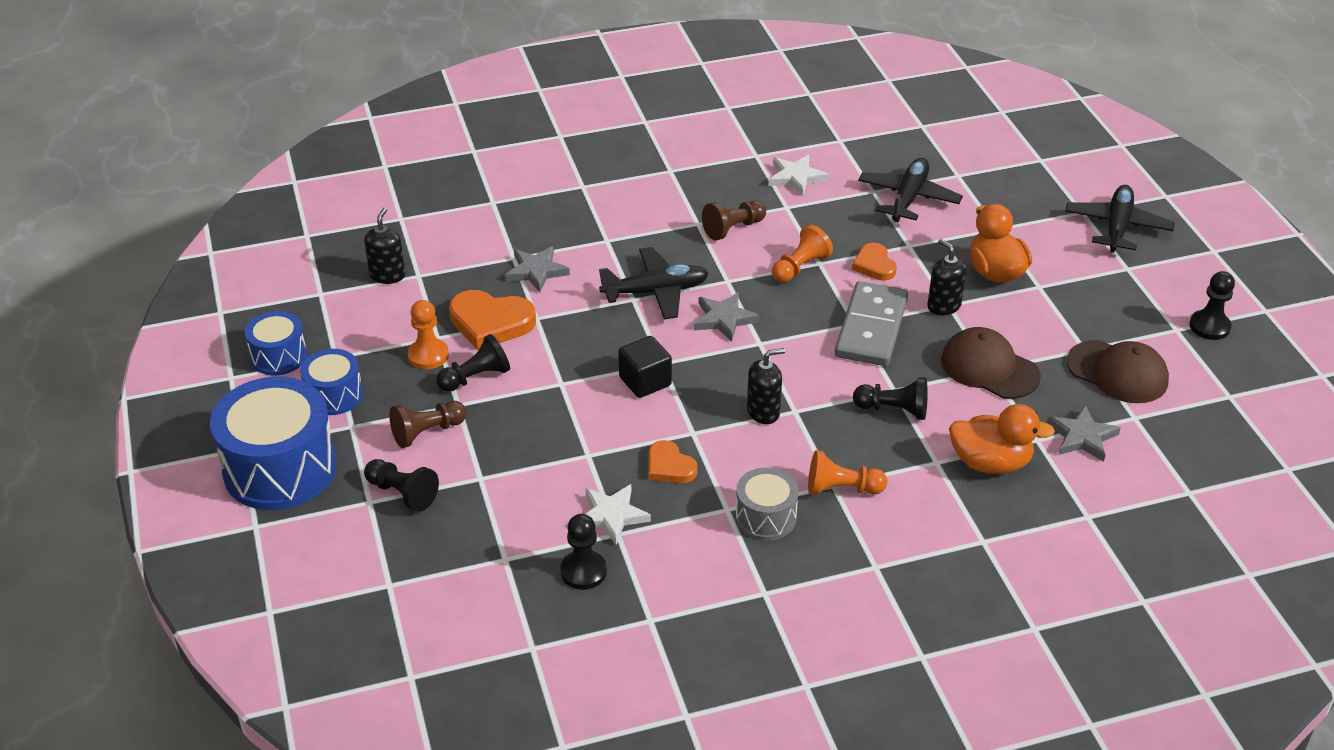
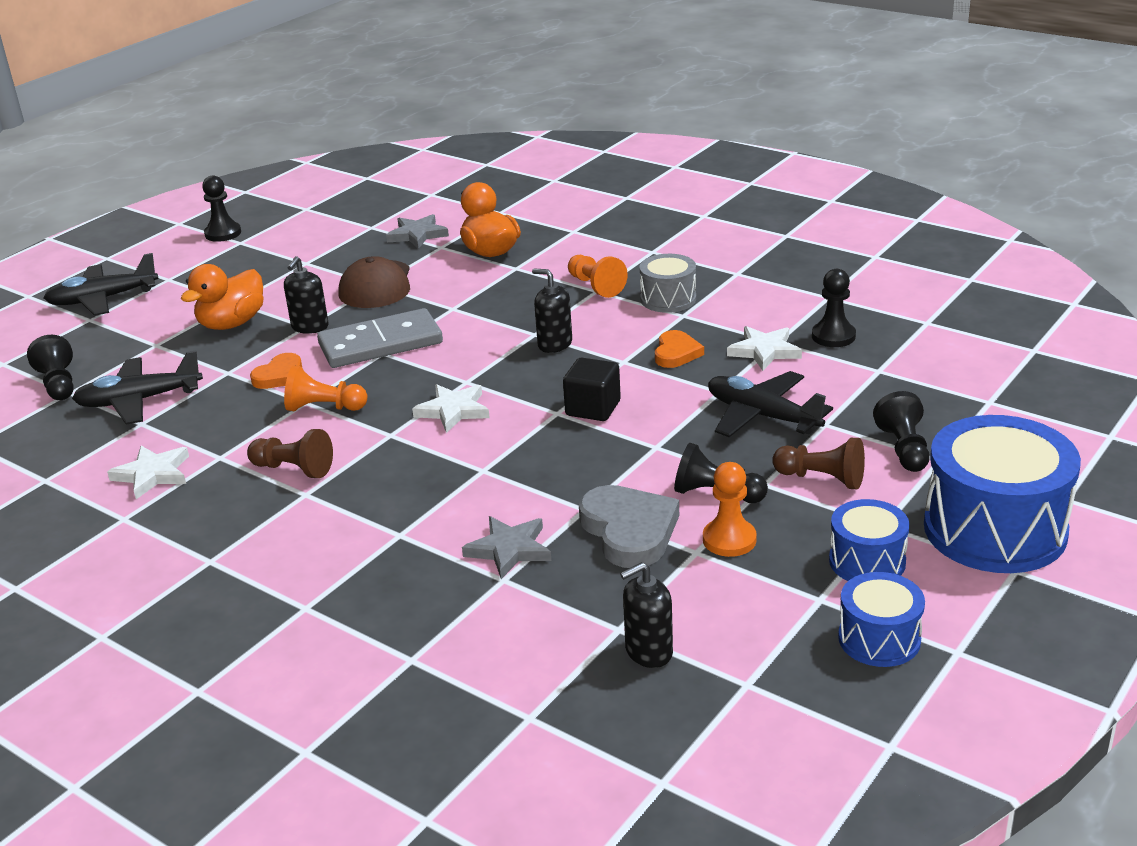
camera: 125 degrees left, 10 degrees down
orange heart [449,290,536,350] -> grey heart [579,485,679,568]
black plane [599,247,709,319] -> black plane moved to [708,371,833,437]
grey star [694,292,760,342] -> white star [412,384,490,433]
black pawn [853,377,928,420] -> black pawn moved to [27,335,74,400]
brown cap [1067,340,1169,403] -> none

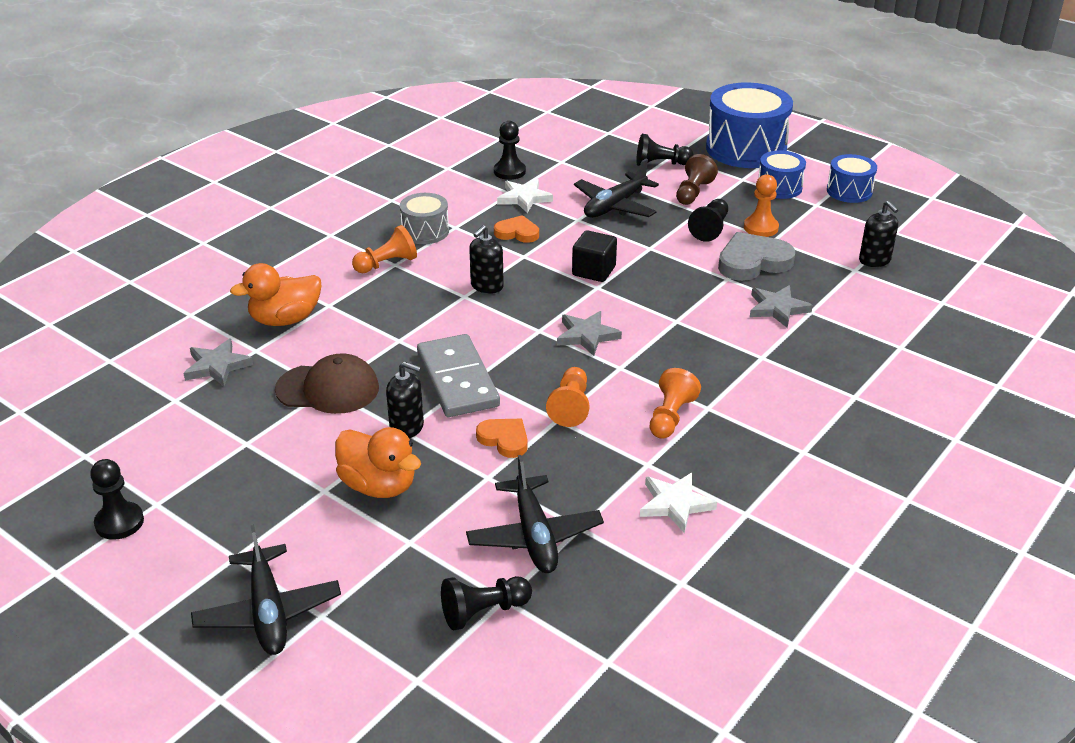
camera: 90 degrees left, 5 degrees up
brown pawn [247,429,333,478] -> orange pawn [650,368,701,439]
white star [412,384,490,433] -> grey star [557,311,622,356]

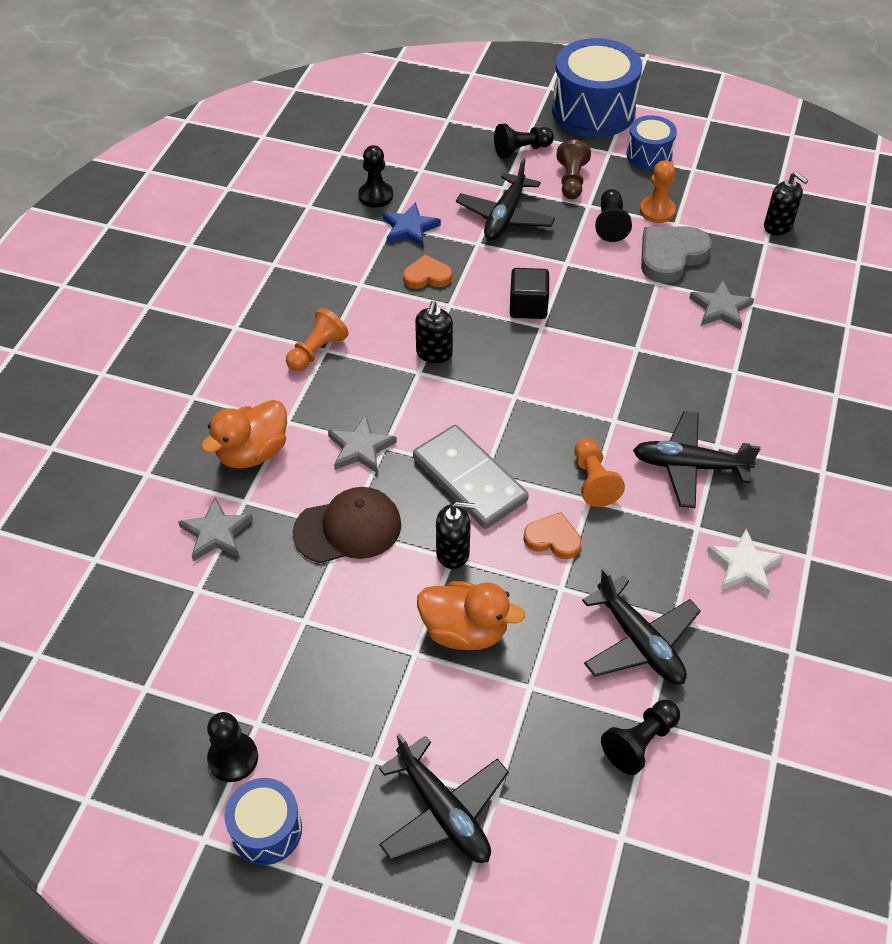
camera: 20 degrees left, 15 degrees up
grey drum [400,193,449,244] -> none
white star [497,179,553,213] -> blue star [382,202,441,247]
grey star [557,311,622,356] -> grey star moved to [328,415,397,473]
orange pawn [650,368,701,439] -> black plane [633,411,761,508]
blue drum [827,154,877,203] -> blue drum moved to [224,778,302,865]

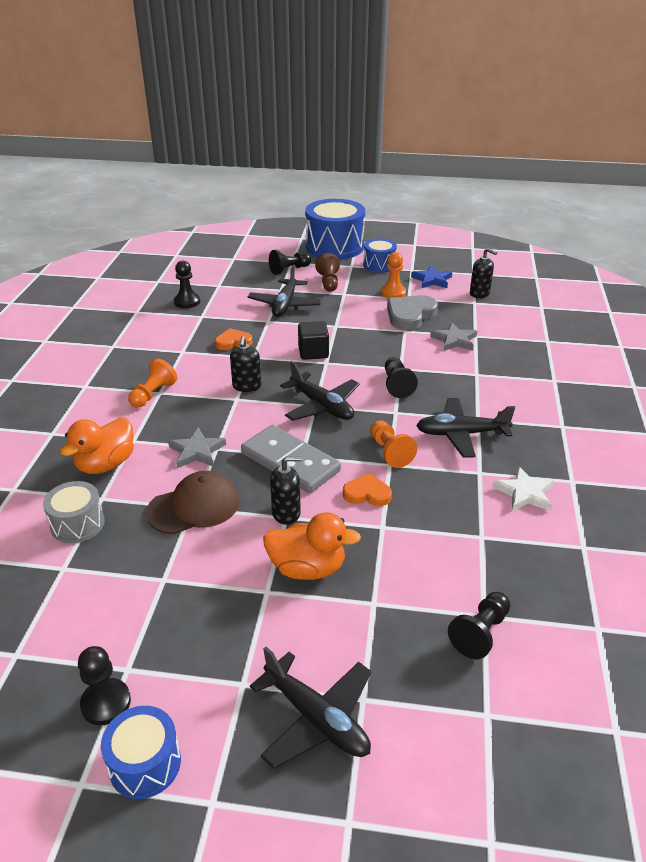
camera: 10 degrees left, 15 degrees down
grey star [178,497,253,561] -> grey drum [43,481,105,543]
blue star [382,202,441,247] -> blue star moved to [411,265,452,288]
black plane [582,568,701,685] -> black plane moved to [280,361,360,421]
black pawn [595,189,632,242] -> black pawn moved to [385,357,418,398]

